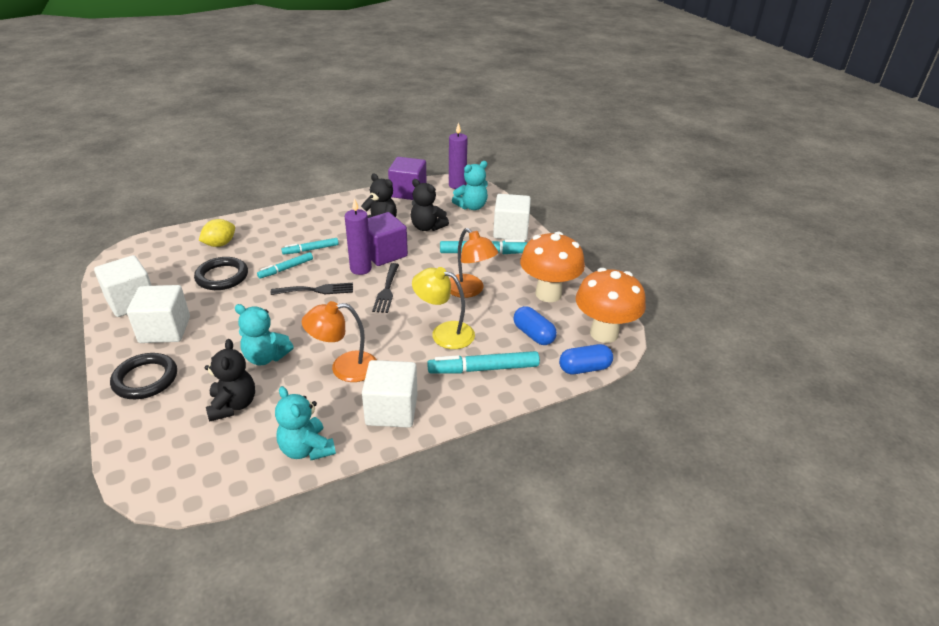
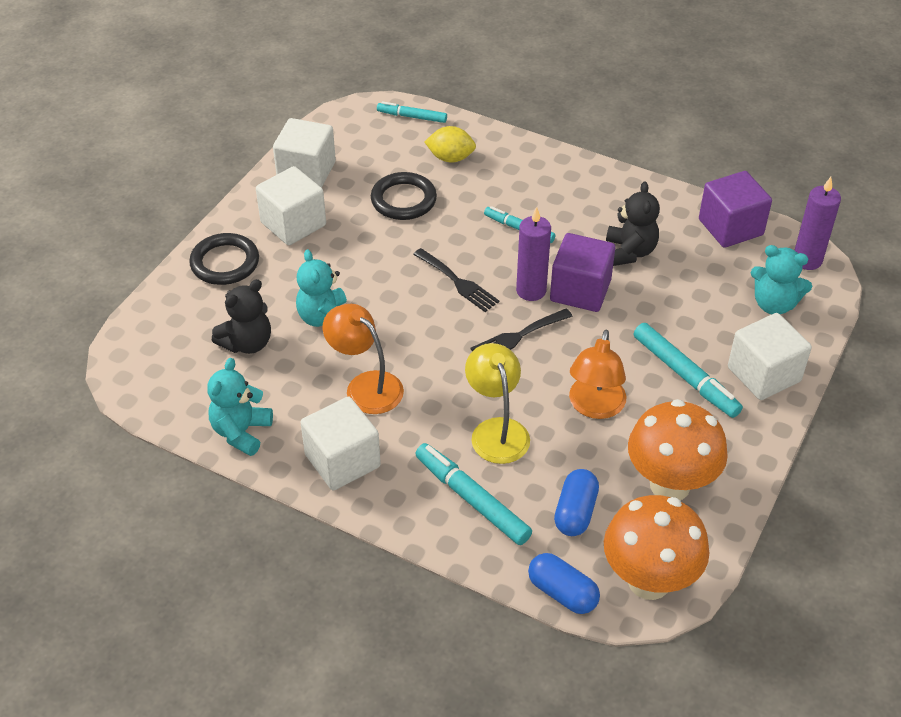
camera: 55 degrees right, 10 degrees up
turquoise marker [257,252,313,279] -> turquoise marker moved to [377,101,447,123]
black teddy bear [411,179,449,231] -> none

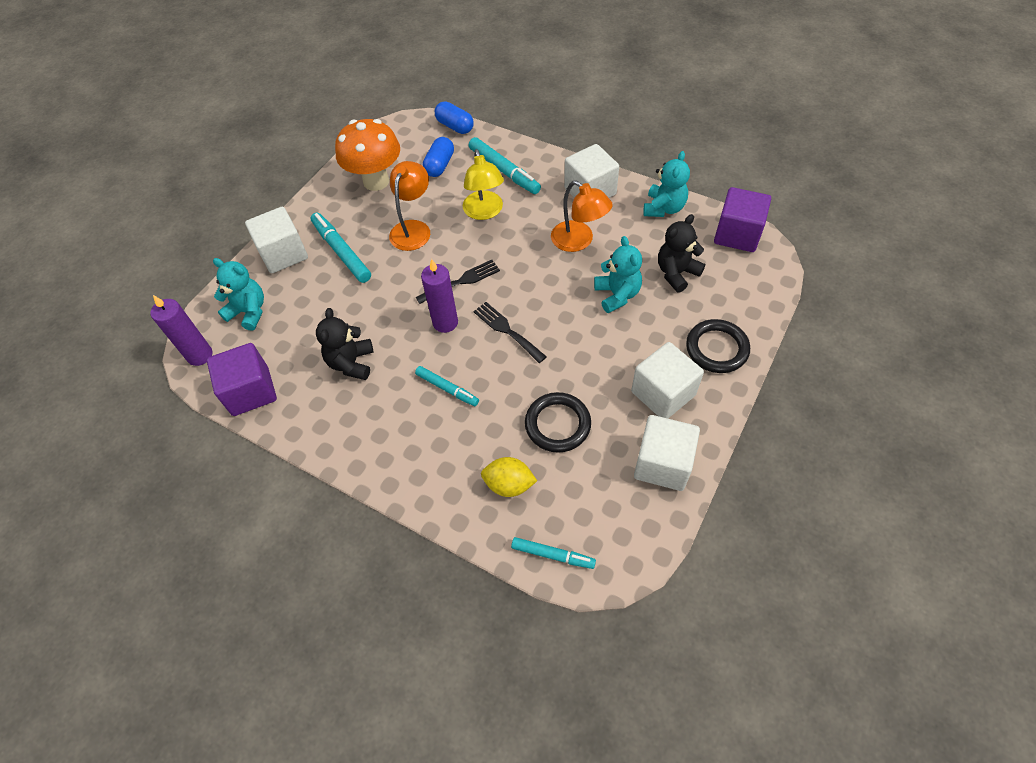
camera: 175 degrees left, 10 degrees up
purple cube [550,233,615,312] -> purple cube moved to [714,187,771,252]
orange mushroom [604,495,710,600] -> none

